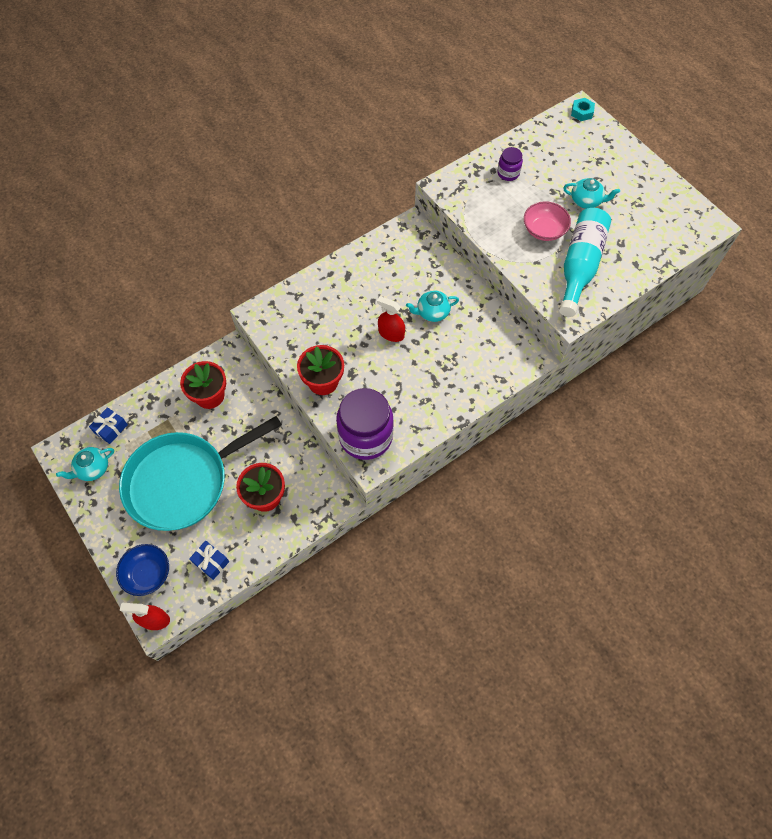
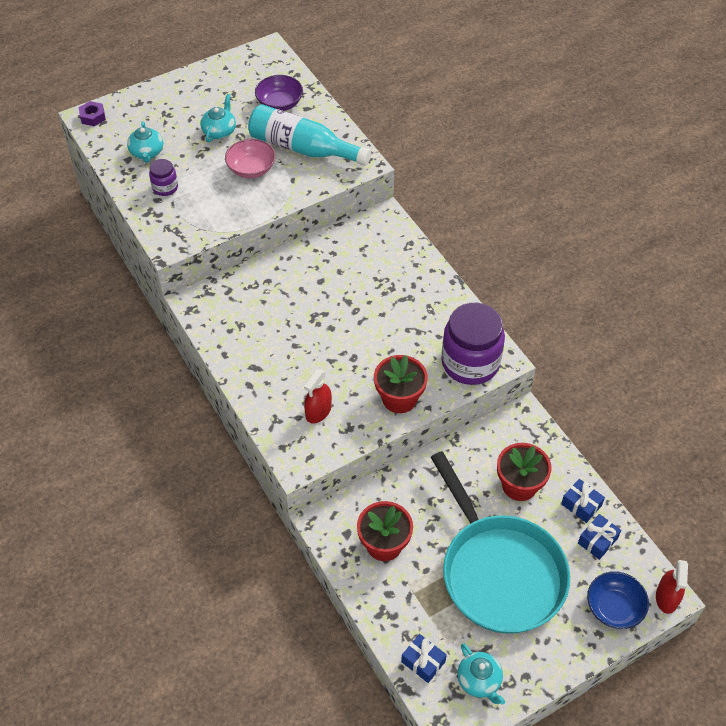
camera: 85 degrees left, 10 degrees down
red spray bottle [377,296,405,342] -> red spray bottle moved to [304,369,332,424]
turquoise teapot [406,290,459,322] -> turquoise teapot moved to [127,121,163,163]
turquoise nut [571,98,595,121] -> purple nut [79,101,106,126]
none -> purple bowl [255,75,303,111]
none -> blue gift [561,479,605,523]

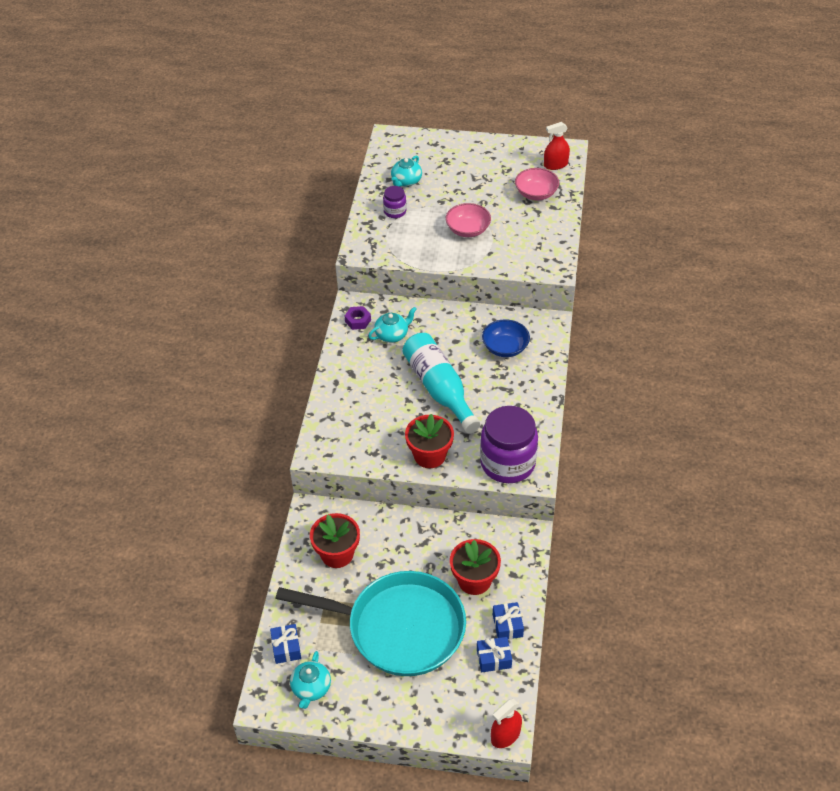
camera: 40 degrees right, 5 degrees down
purple nut [79,101,106,126] -> purple nut moved to [345,306,371,330]
turquoise teapot [200,94,236,142] -> turquoise teapot moved to [368,307,417,343]
turquoise bottle [248,104,371,166] -> turquoise bottle moved to [402,333,481,434]
purple bowl [255,75,303,111] -> pink bowl [515,168,559,200]
red spray bottle [304,369,332,424] -> red spray bottle moved to [544,122,570,170]
turquoise pan [431,451,570,634] -> turquoise pan turned 90 degrees counterclockwise [276,571,466,676]
blue bowl [587,571,649,629] -> blue bowl moved to [482,319,530,357]

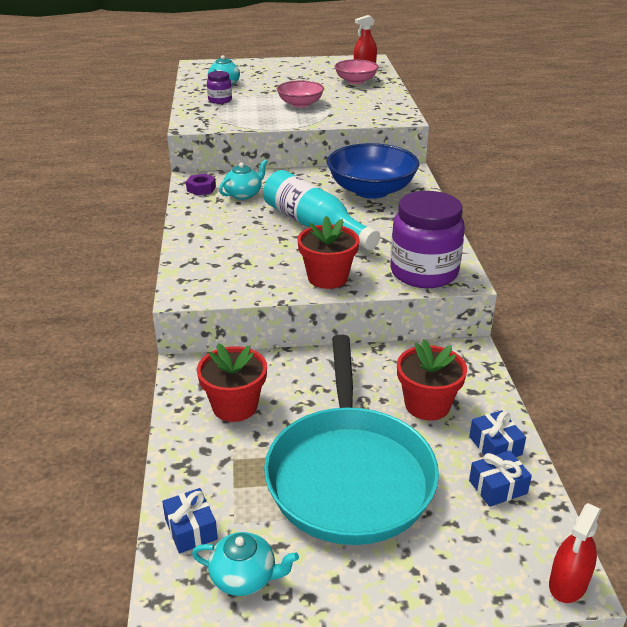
camera: 15 degrees left, 15 degrees down
turquoise pan [276,571,466,676] -> turquoise pan turned 90 degrees clockwise [264,335,439,545]
turquoise teapot [290,651,331,709] -> turquoise teapot turned 75 degrees counterclockwise [192,532,299,596]
blue bowl [482,319,530,357] -> blue bowl [327,143,420,199], size x1.72

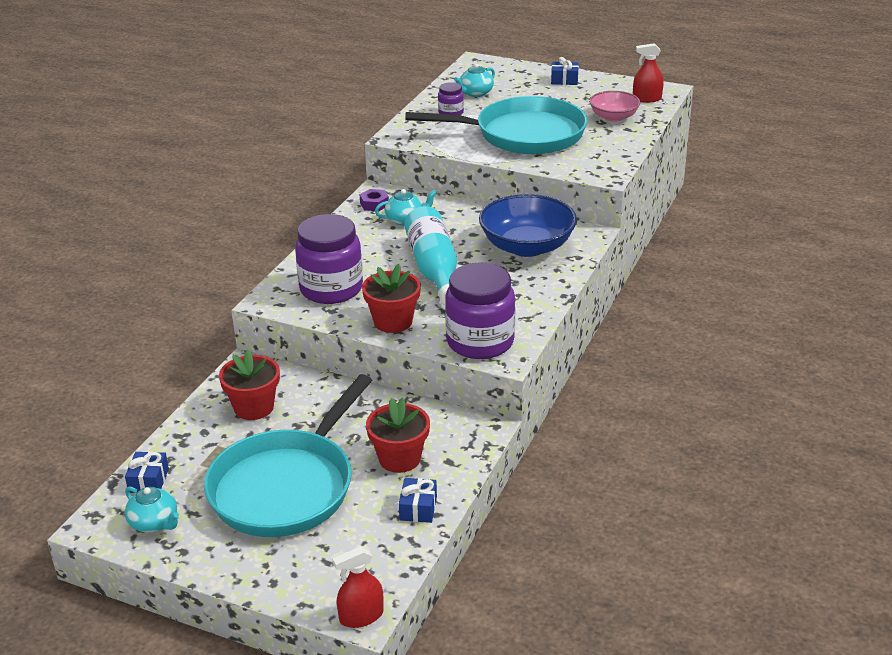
camera: 30 degrees right, 0 degrees up
pink bowl [277,80,324,108] -> turquoise pan [405,96,587,154]
blue gift [469,450,532,507] -> blue gift moved to [551,57,579,85]
none -> purple jar [295,214,363,304]

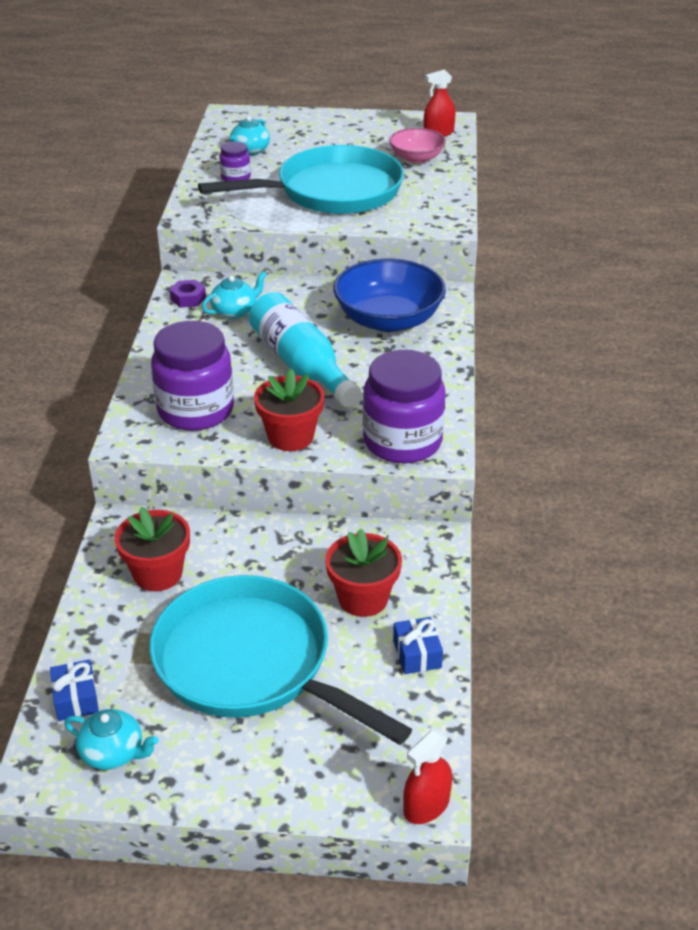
camera: 20 degrees left, 5 degrees up
turquoise pan [204,374,372,537] -> turquoise pan turned 120 degrees clockwise [149,575,412,745]
blue gift [551,57,579,85] -> none

